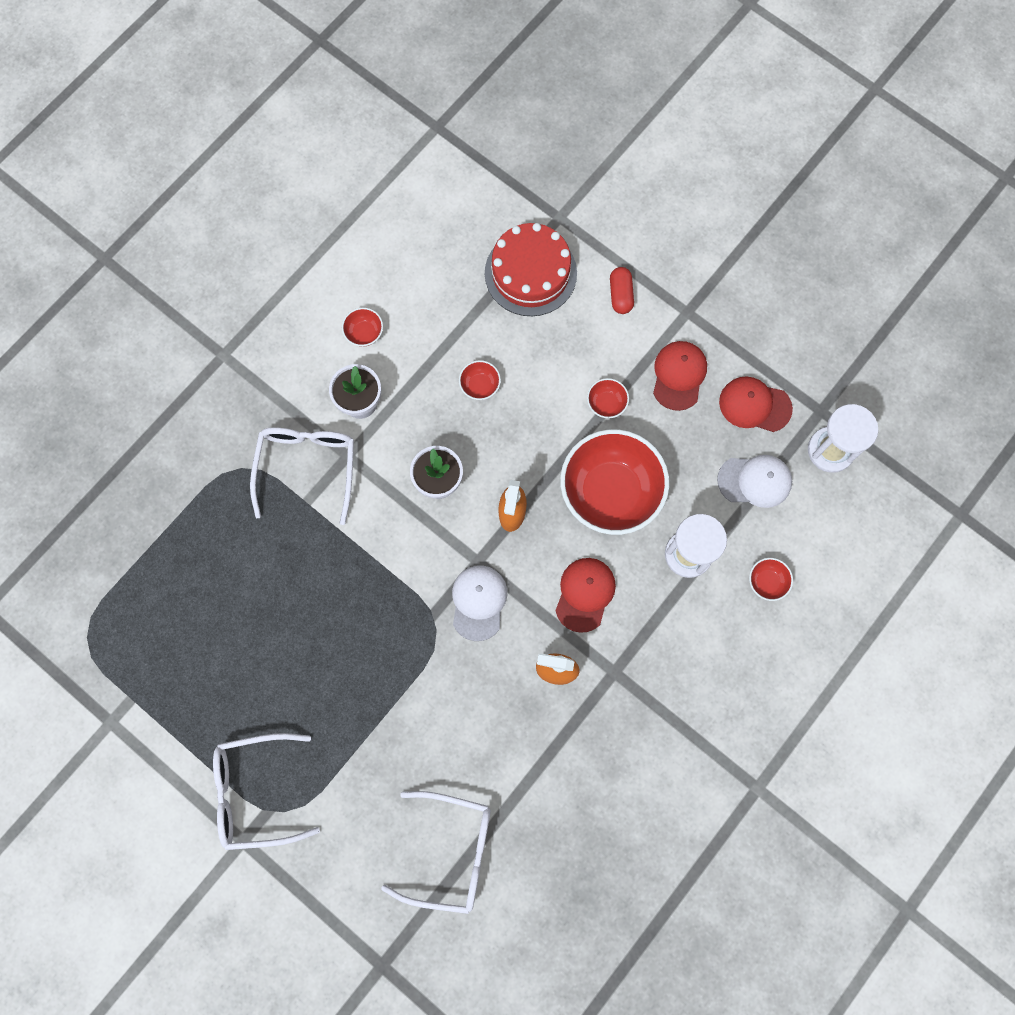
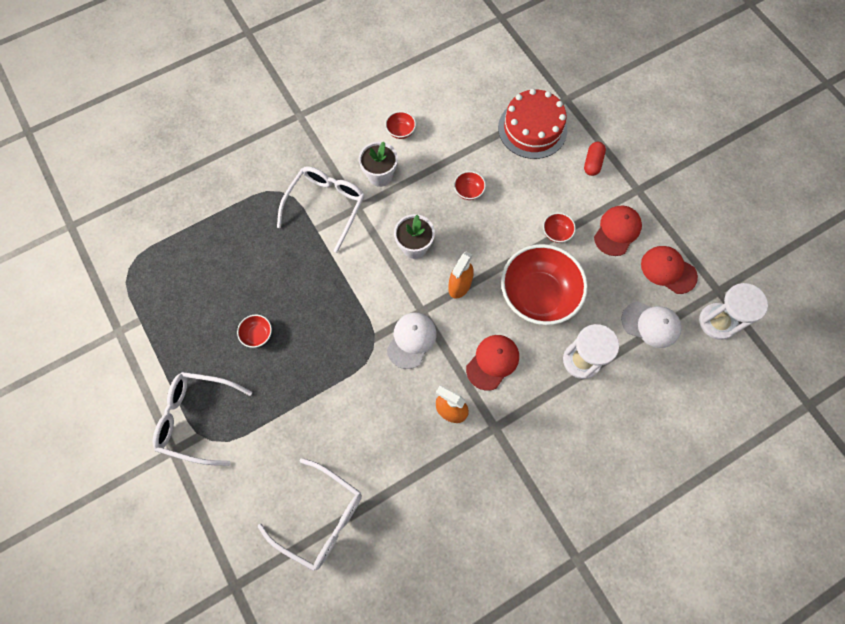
camera: 20 degrees right, 5 degrees down
red bowl [749,558,793,601] -> red bowl moved to [237,315,272,348]

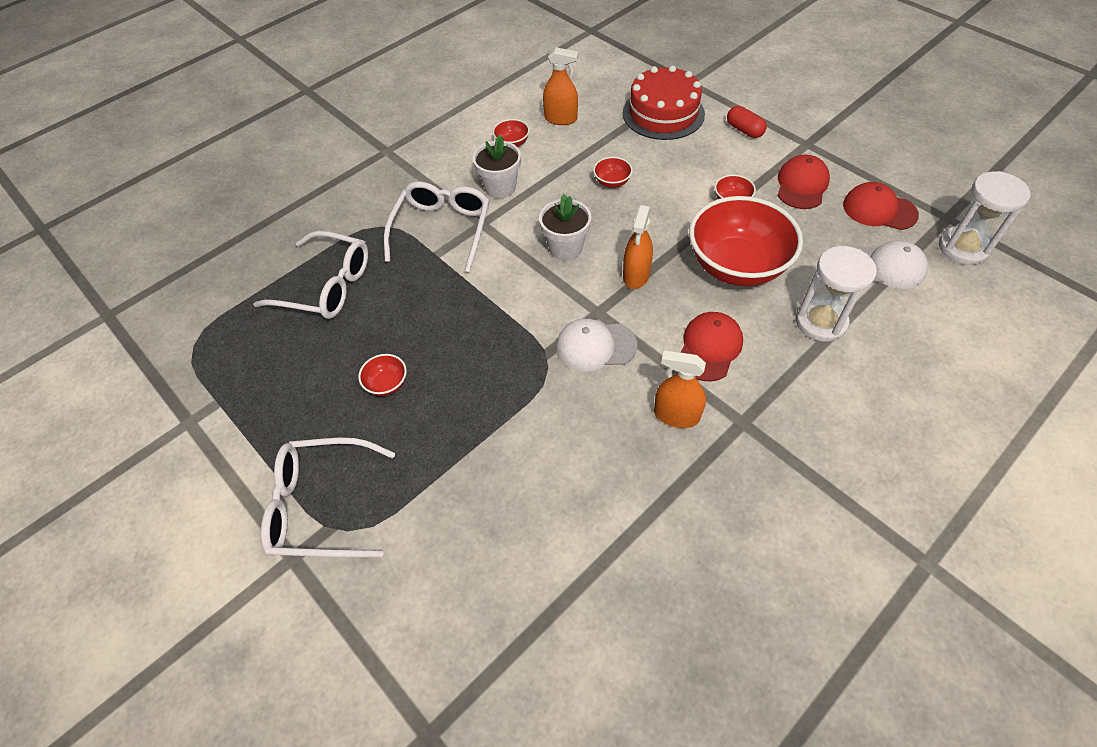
camera: 10 degrees left, 15 degrees down
white glasses [258,458,362,571] -> white glasses moved to [254,231,368,319]
white cap [387,312,437,369] -> white cap turned 105 degrees counterclockwise [556,319,637,372]
red capsule [584,142,606,176] -> red capsule turned 45 degrees counterclockwise [727,106,767,138]
none -> orange spray bottle [543,47,579,125]

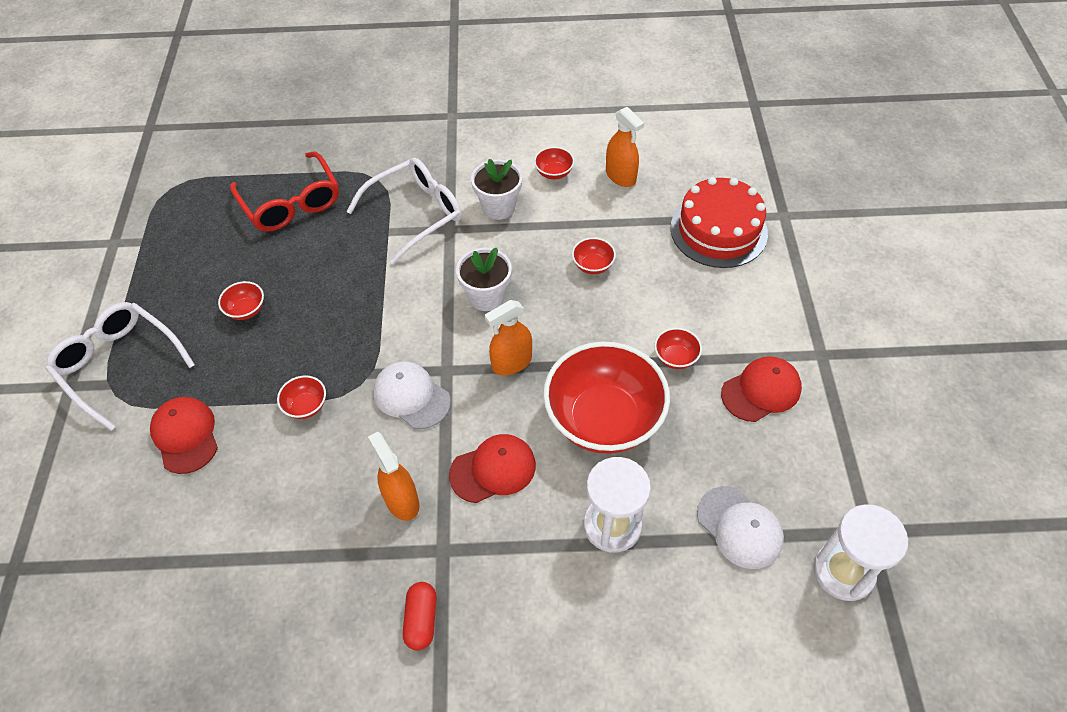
camera: 40 degrees right, 0 degrees up
white glasses [254,231,368,319] -> red glasses [230,151,339,232]
red capsule [727,106,767,138] -> red capsule moved to [403,582,437,651]
red cap [843,182,919,230] -> red cap moved to [150,397,218,474]
none -> red bowl [277,375,326,419]

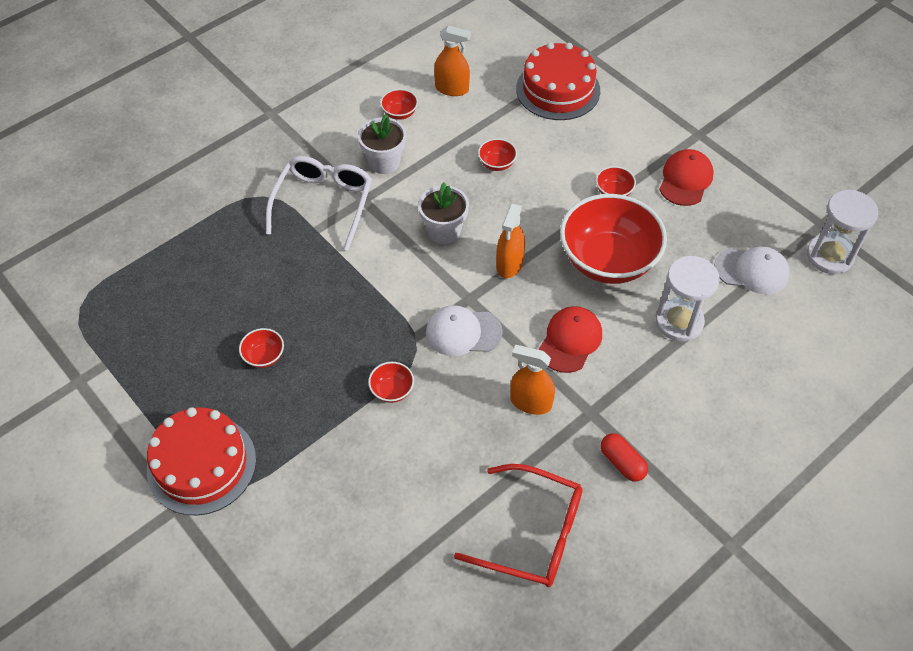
camera: 40 degrees left, 0 degrees up
white glasses [46,302,195,431] -> red cake [147,407,256,515]
red cap [150,397,218,474] -> none
red glasses [230,151,339,232] -> red glasses moved to [454,464,583,587]

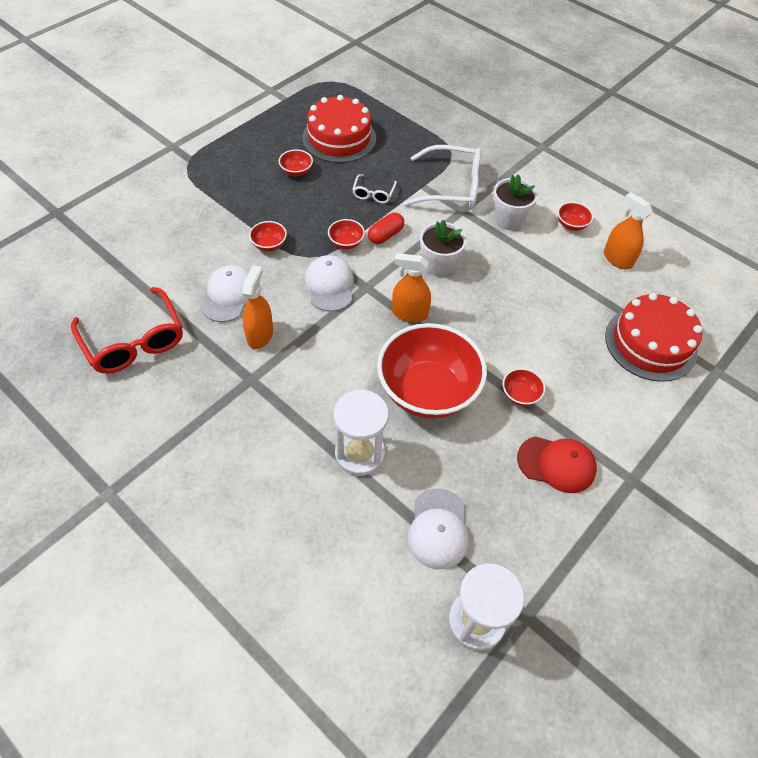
camera: 80 degrees right, 0 degrees up
red cake [147,407,256,515] -> red cake moved to [302,95,376,163]
orange spray bottle [434,25,471,96] -> orange spray bottle turned 135 degrees clockwise [604,192,653,269]
red glasses [454,464,583,587] -> red glasses turned 45 degrees counterclockwise [71,287,183,373]
red bowl [478,138,517,171] -> red bowl moved to [328,219,365,249]
red cap [539,306,602,373] -> none
red capsule [601,433,648,482] -> red capsule moved to [368,213,404,244]
none -> white cap [200,265,249,322]
none -> white glasses [352,174,397,203]

